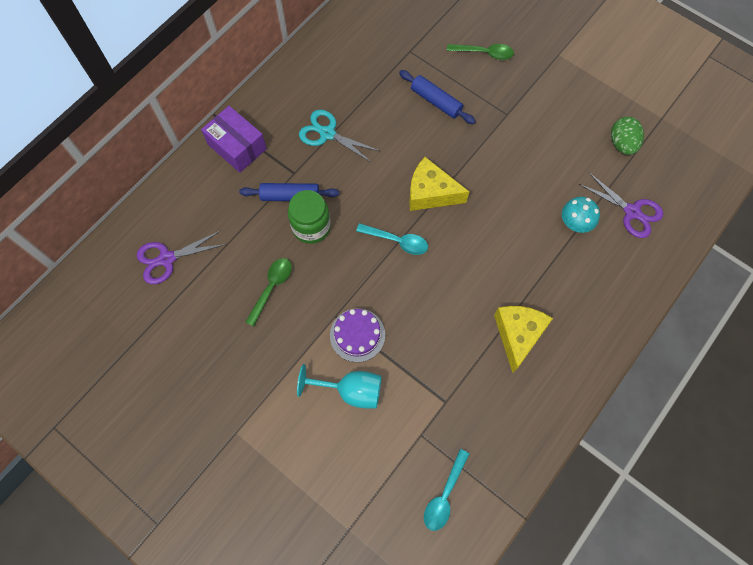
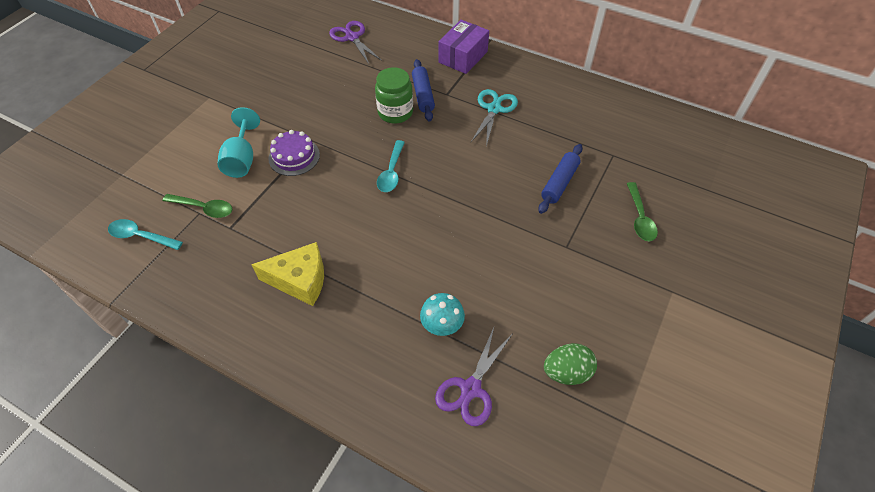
camera: 80 degrees right, 15 degrees down
green spoon [245,258,292,327] -> green spoon moved to [163,194,233,218]
yellow cheese [409,157,469,211] -> none

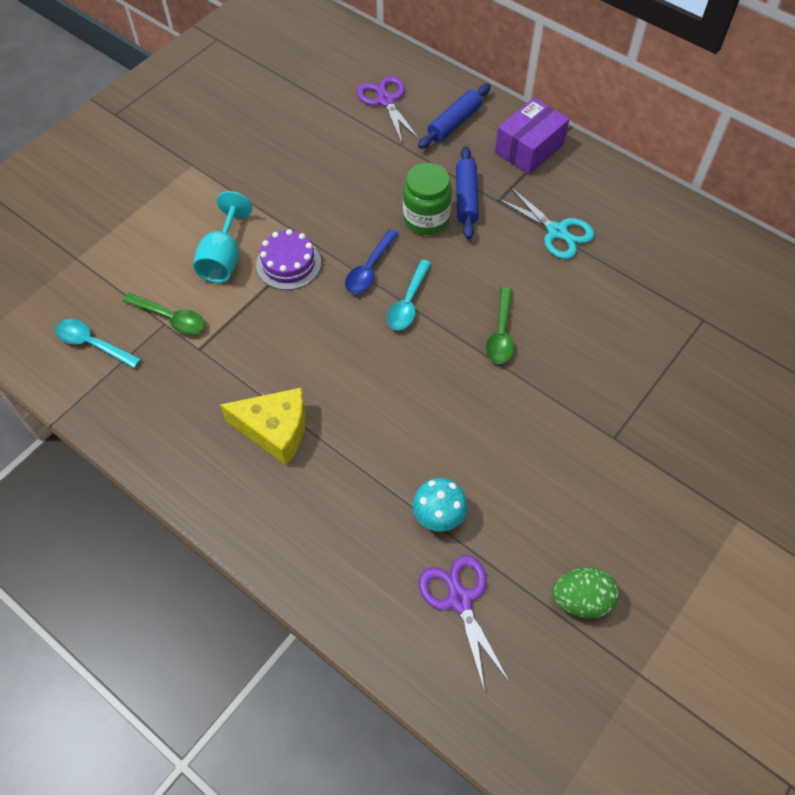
camera: 10 degrees right, 5 degrees up
purple scissors [435,327,512,426] -> purple scissors turned 120 degrees clockwise [419,555,510,692]
turquoise scissors [471,89,518,146] -> turquoise scissors turned 105 degrees clockwise [497,187,595,259]
blue rolling pin [538,144,583,214] -> blue rolling pin moved to [418,84,491,149]
green spoon [627,182,658,241] -> green spoon moved to [486,287,514,364]
none -> blue spoon [345,229,399,294]

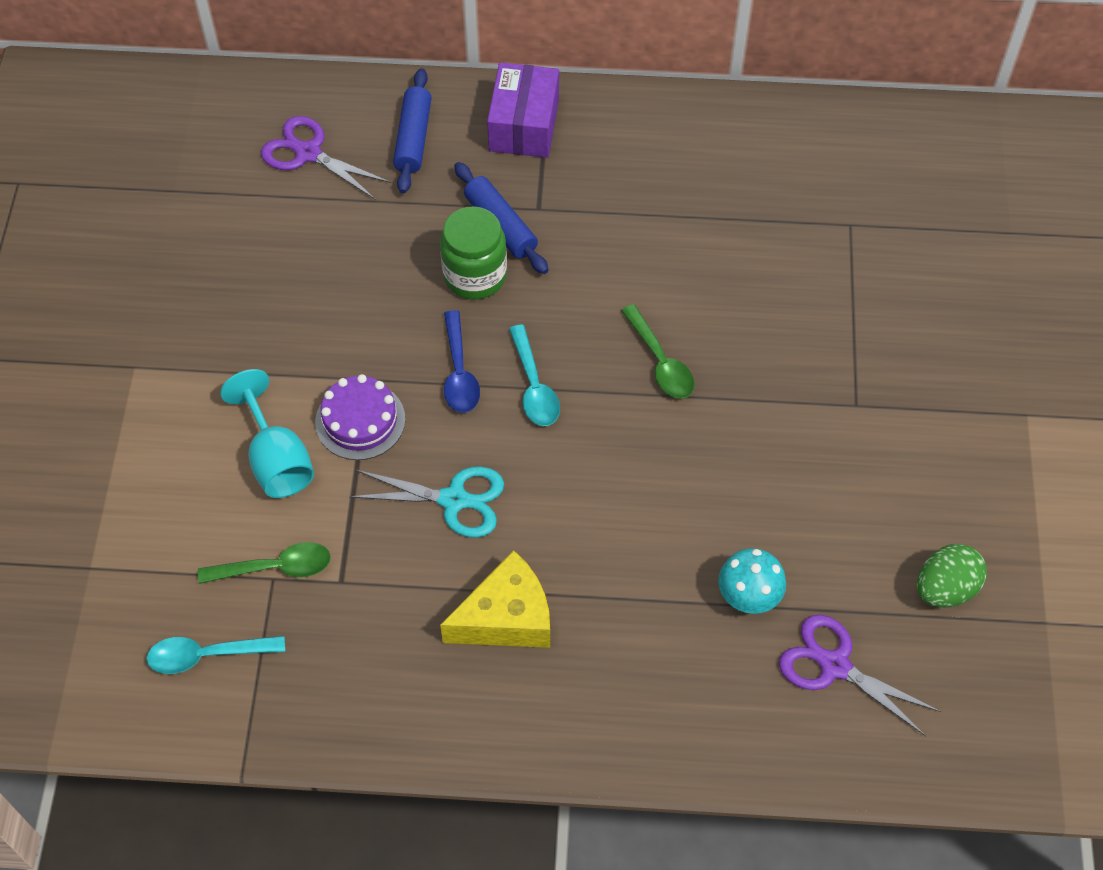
camera: 35 degrees left, 0 degrees up
turquoise scissors [497,187,595,259] -> turquoise scissors moved to [349,466,504,538]

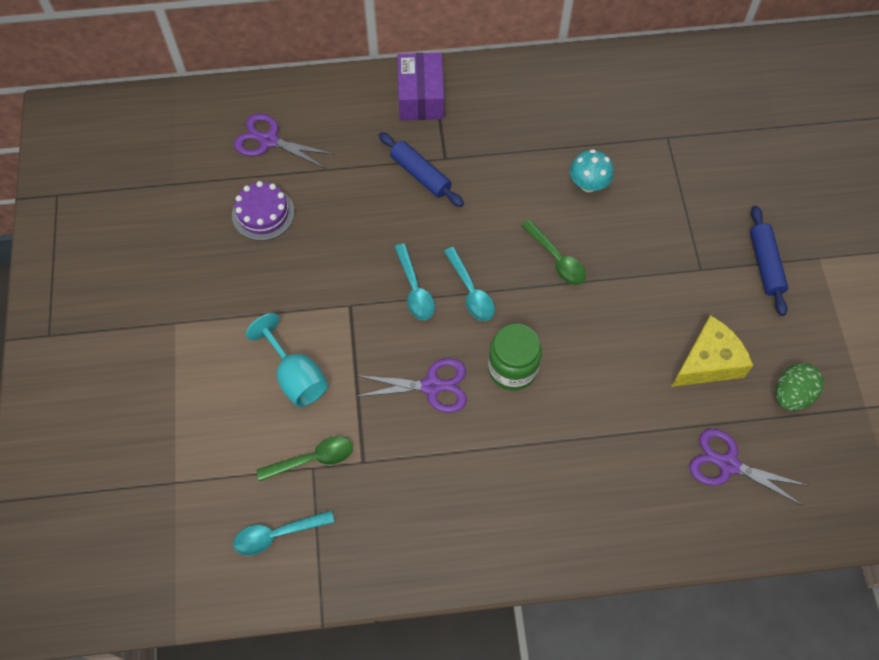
camera: 10 degrees left, 5 degrees up
purple cake [315,374,405,460] -> purple cake moved to [232,181,295,241]
turquoise scissors [349,466,504,538] -> purple scissors [355,358,467,413]
blue rolling pin [393,68,432,194] -> blue rolling pin moved to [750,206,788,316]
green jar [440,206,507,300] -> green jar moved to [488,324,542,391]
yellow cheese [440,550,550,648] -> yellow cheese moved to [671,315,753,387]
blue spoon [444,310,480,413] -> turquoise spoon [395,243,435,320]
turquoise mushroom [718,548,786,614] -> turquoise mushroom moved to [570,149,614,192]

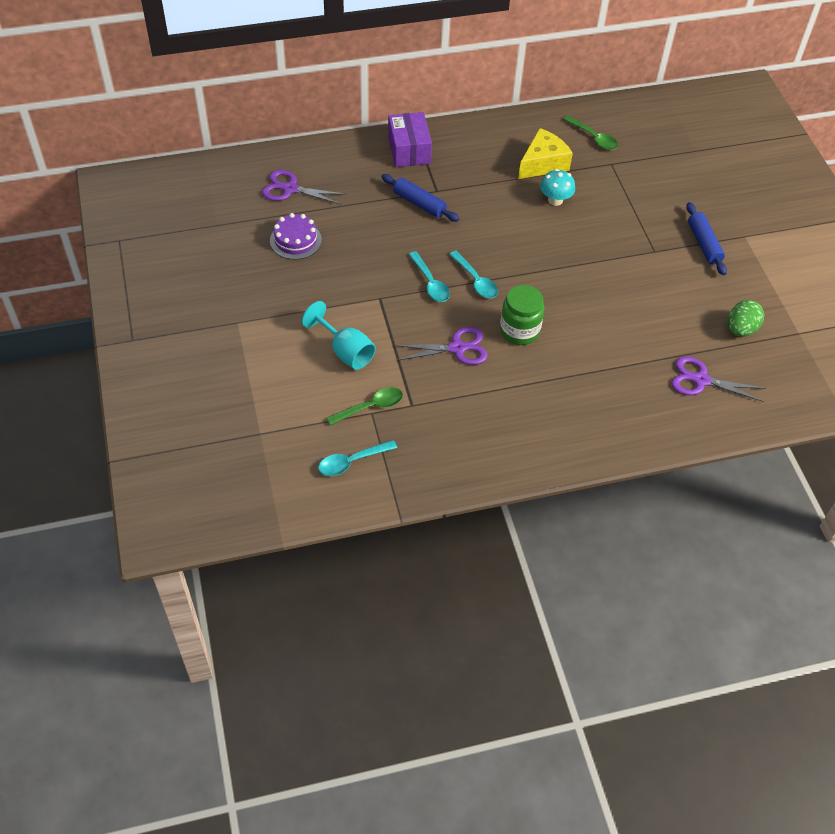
camera: 10 degrees left, 10 degrees down
green spoon [521,220,586,285] -> green spoon moved to [563,116,618,150]
yellow cheese [671,315,753,387] -> yellow cheese moved to [518,128,573,179]

